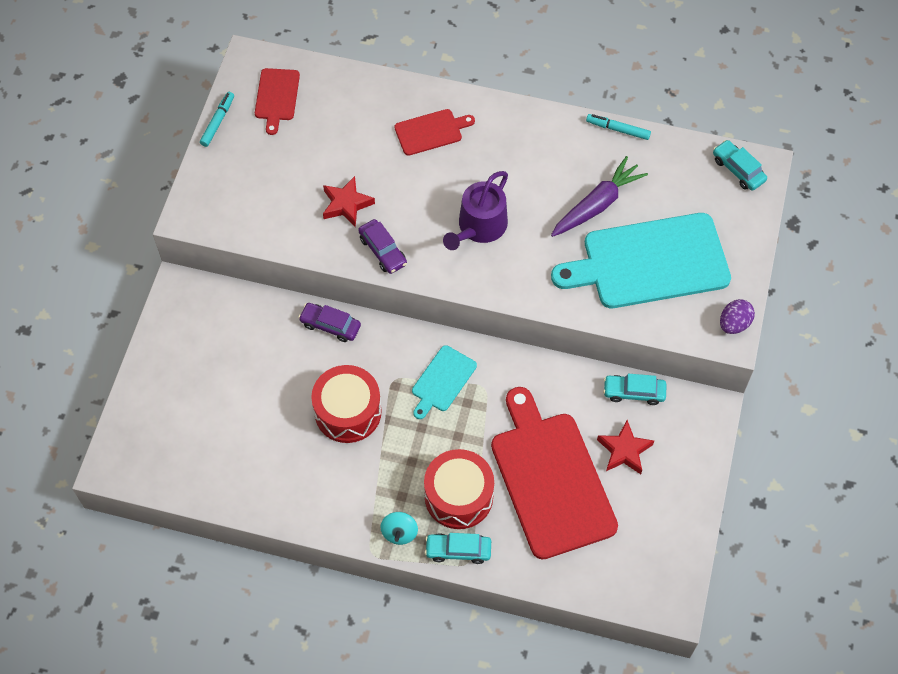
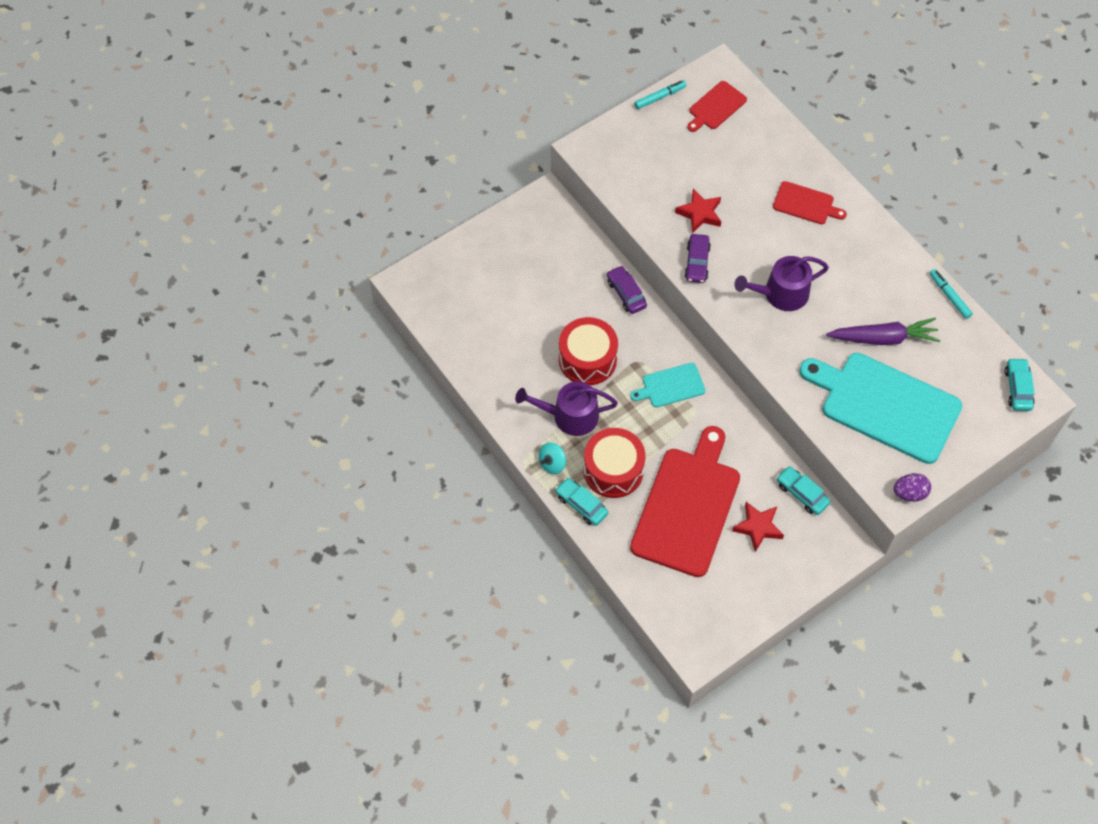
camera: 40 degrees right, 0 degrees up
none -> purple watering can [515,381,618,436]

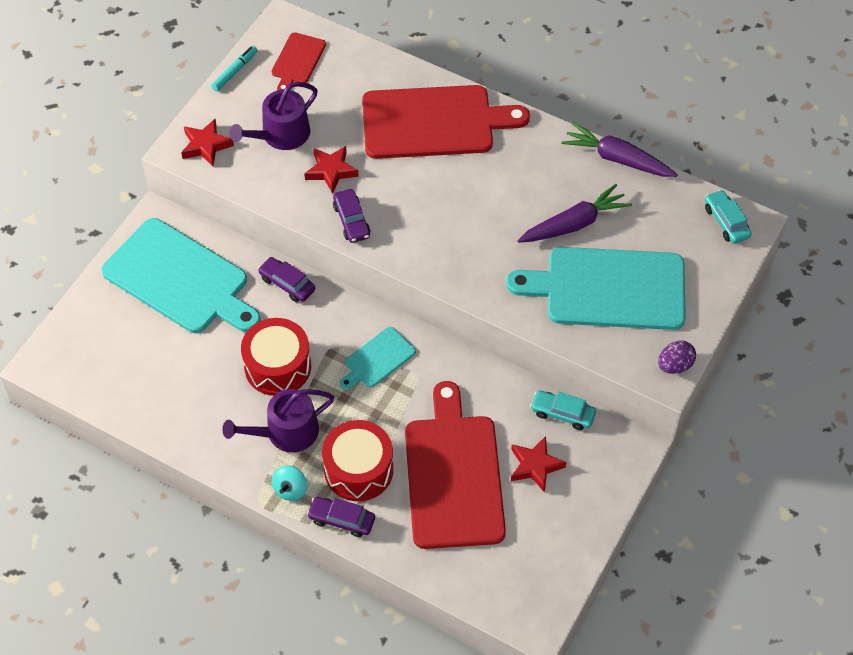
camera: 25 degrees left, 5 degrees down
turquoise car [555,478,608,526] -> purple car [307,497,375,537]
purple watering can [734,256,829,311] -> purple watering can moved to [229,82,318,150]
red cutting board [773,181,847,224] -> red cutting board [362,85,530,159], size x2.10
turquoise marker [930,269,973,319] -> purple carrot [561,122,678,177]
none -> turquoise cutting board [101,218,261,333]
none -> red star [181,119,234,166]

